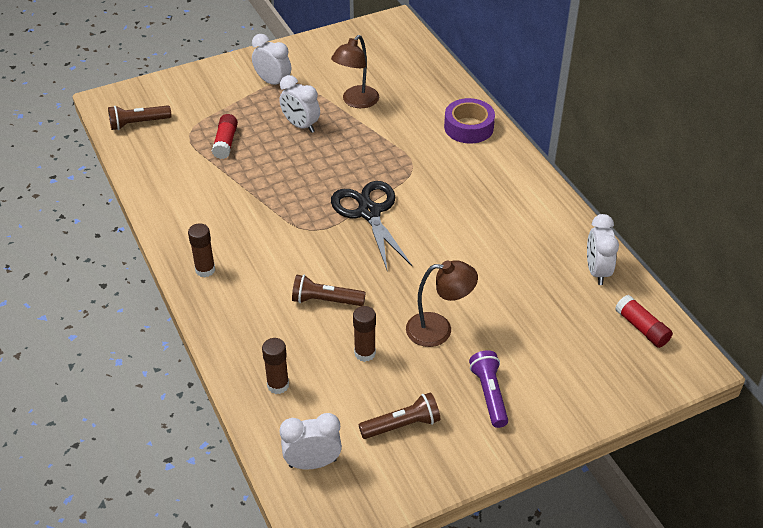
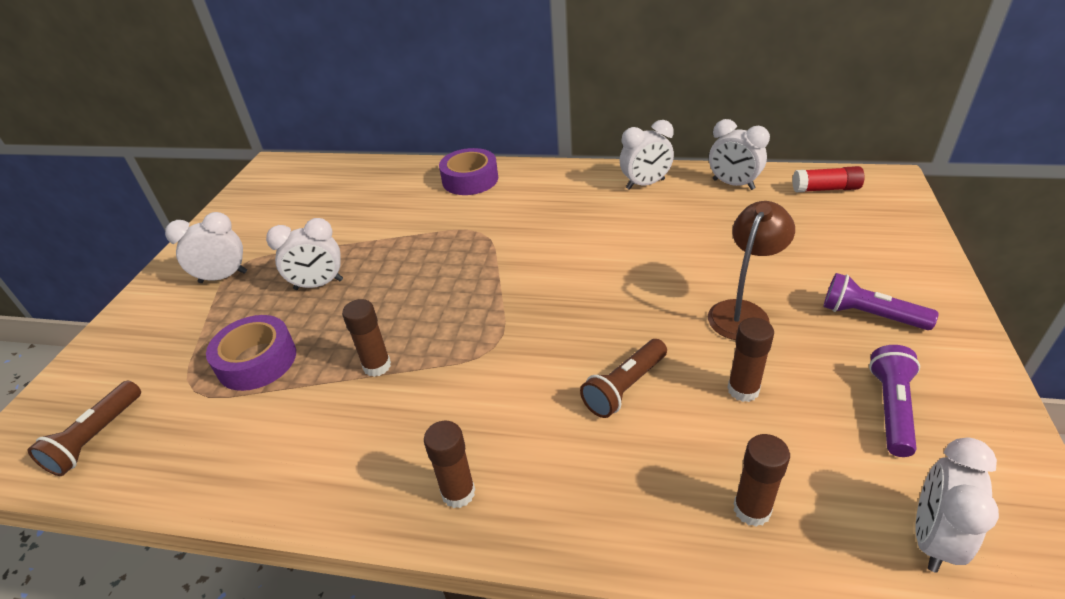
camera: 50 degrees left, 5 degrees down
red glue stick [212,114,238,159] -> purple tape [206,315,296,391]
brown lamp [331,35,379,108] -> none
black scissors [331,181,412,272] -> none
brown flashlight [358,392,441,439] -> purple flashlight [869,345,920,457]
none -> brown glue stick [342,299,391,377]
none -> white clock [620,120,674,190]

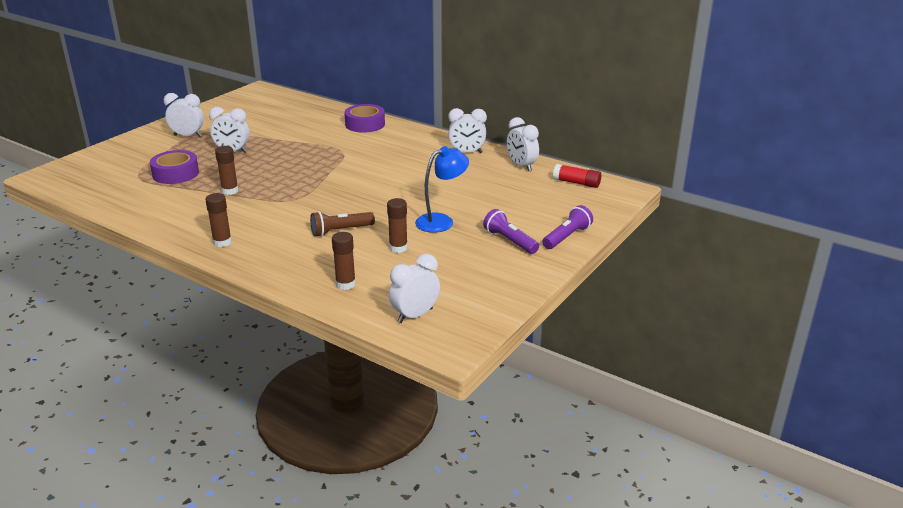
camera: 20 degrees right, 10 degrees down
brown flashlight [28,381,141,476] -> none
brown lamp [708,201,795,340] -> blue lamp [415,146,469,233]
purple flashlight [869,345,920,457] -> purple flashlight moved to [542,205,593,249]

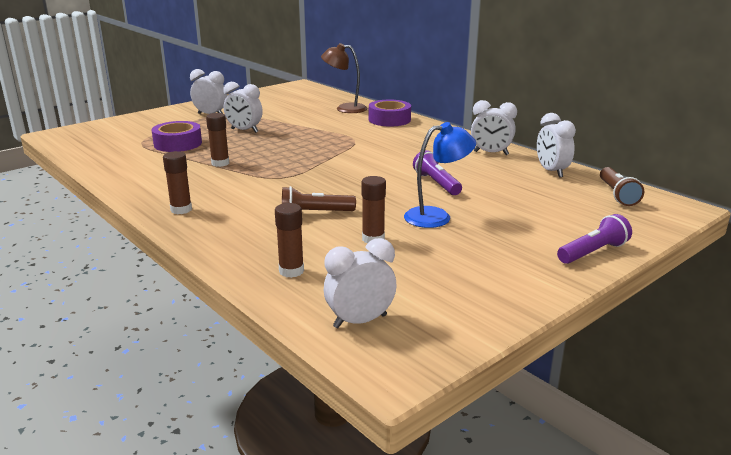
camera: 15 degrees right, 5 degrees down
purple flashlight [483,209,539,254] -> purple flashlight moved to [413,150,462,195]
red glue stick [553,164,601,188] -> brown flashlight [600,167,644,206]
none -> brown lamp [321,43,367,113]

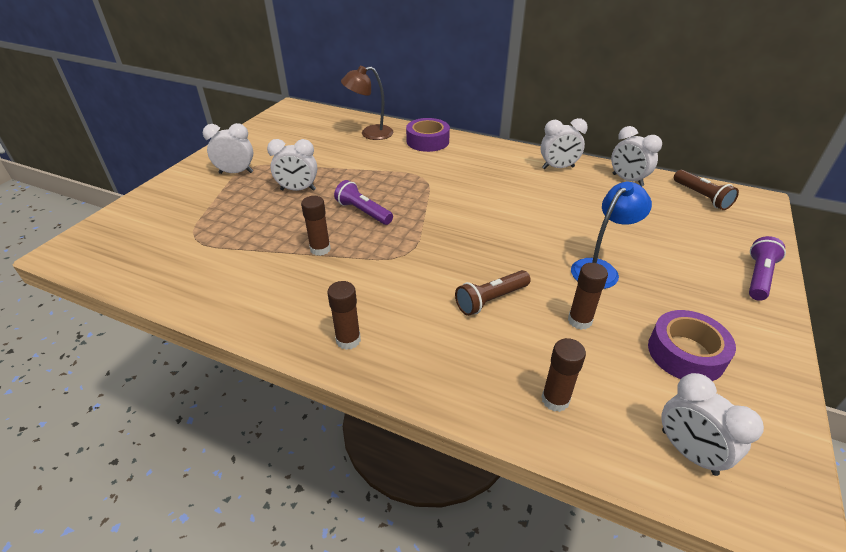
camera: 25 degrees left, 15 degrees up
purple tape [152,121,202,152] -> purple tape moved to [648,310,736,381]
white clock [324,238,397,328] -> white clock turned 75 degrees counterclockwise [661,373,764,476]
purple flashlight [413,150,462,195] -> purple flashlight moved to [334,180,393,225]

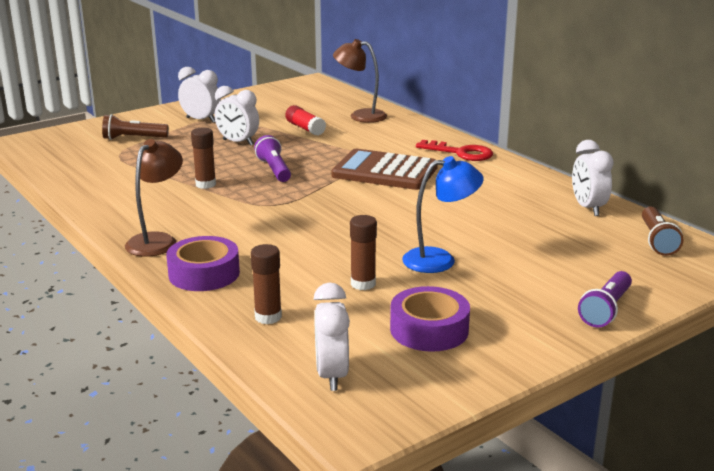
camera: 30 degrees right, 15 degrees down
brown glue stick [327,281,361,350] -> brown lamp [125,139,183,257]
purple tape [406,118,450,152] -> purple tape moved to [166,236,240,291]
brown flashlight [455,270,531,316] -> brown flashlight moved to [102,114,169,140]
white clock [541,118,588,169] -> none
purple flashlight [749,236,786,301] -> purple flashlight turned 150 degrees clockwise [578,271,632,327]
none -> red glue stick [285,105,326,136]
none -> brown calculator [331,149,438,190]
none -> red key [416,140,493,161]

